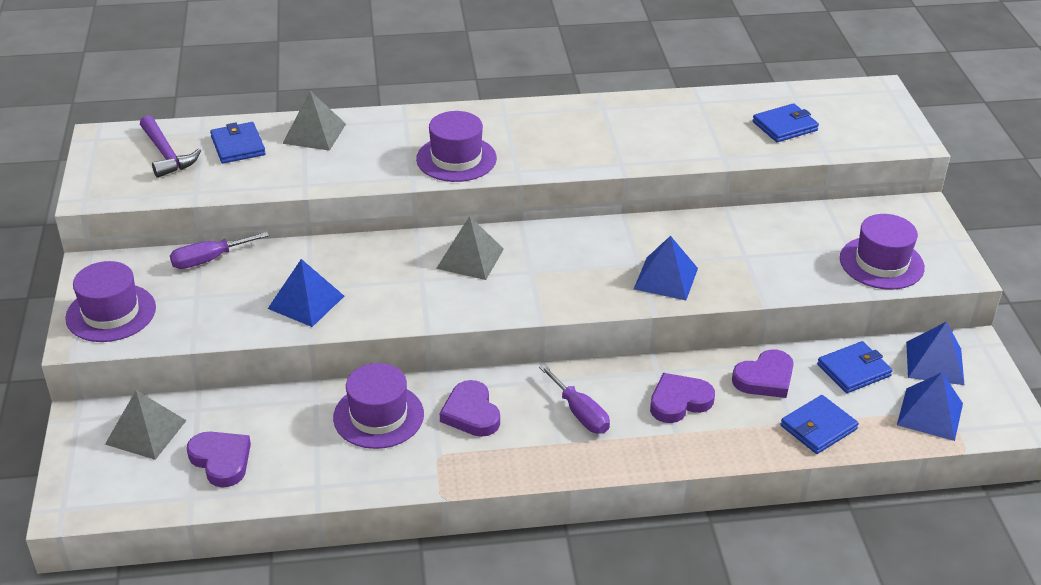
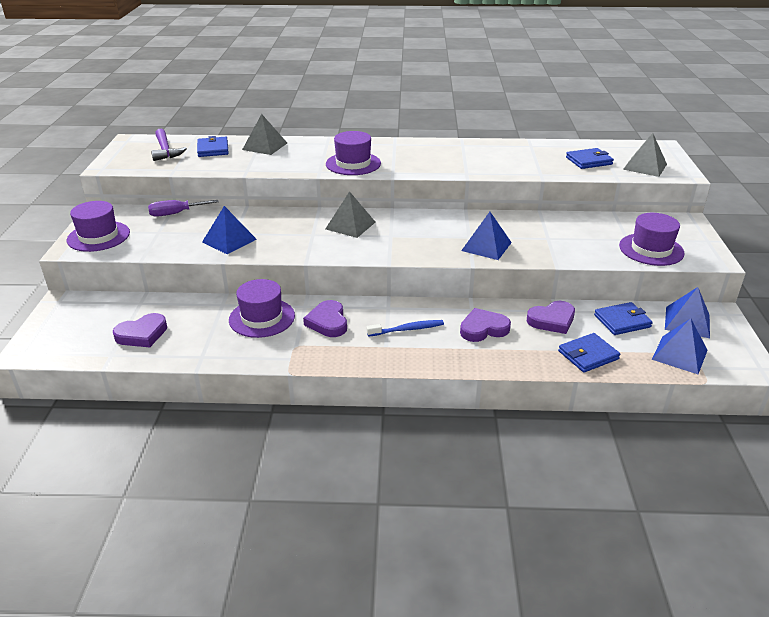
camera: 10 degrees right, 5 degrees down
grey pyramid [105,390,187,460] -> grey pyramid moved to [623,133,667,177]
purple heart [187,432,251,488] -> purple heart turned 90 degrees clockwise [113,313,167,347]
purple screwdriver [539,364,610,434] -> blue toothbrush [366,320,444,337]

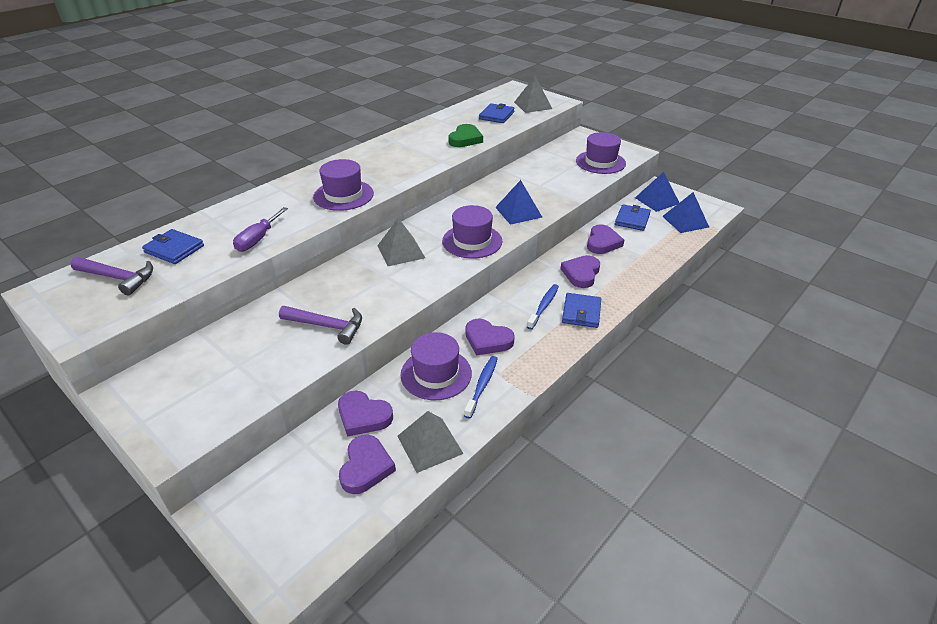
camera: 50 degrees left, 5 degrees up
purple hat [67,201,130,252] -> purple hat moved to [442,205,502,259]
purple screwdriver [148,200,219,217] -> purple screwdriver moved to [233,207,288,252]
blue pyramid [202,206,257,254] -> purple hammer [279,306,362,345]
grey pyramid [242,114,287,155] -> grey pyramid moved to [397,411,464,473]
blue wallet [558,333,620,372] -> blue wallet moved to [562,293,601,328]
none -> purple heart [338,391,393,437]
none -> green heart [449,124,483,147]
none -> blue toothbrush [464,356,498,419]

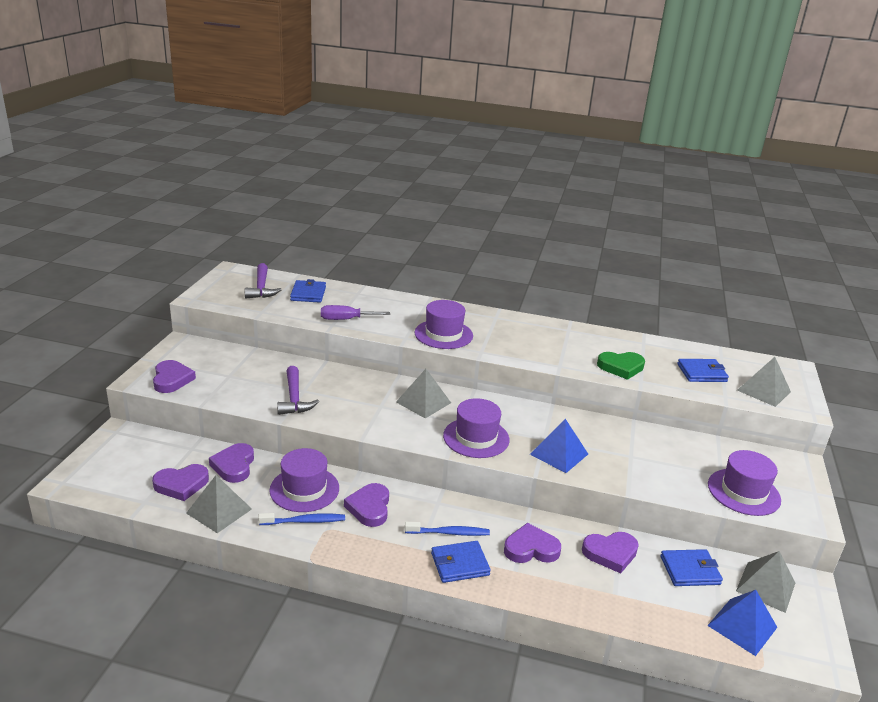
camera: 60 degrees right, 10 degrees down
blue pyramid [635,172,680,212] -> grey pyramid [736,551,795,613]
none -> purple heart [153,360,196,393]

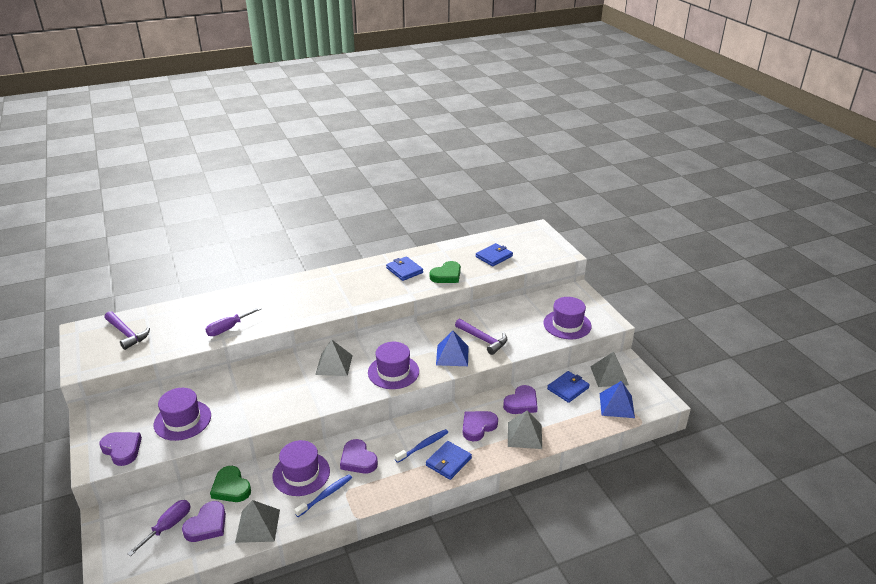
camera: 35 degrees left, 5 degrees up
purple heart [209,443,254,483] -> green heart [210,466,251,502]
purple hammer [277,366,319,415] -> purple hammer moved to [455,319,507,355]
blue wallet [290,279,326,303] -> blue wallet moved to [386,256,423,281]
purple hat [415,300,473,349] -> purple hat moved to [154,388,211,441]
grey pyramid [737,357,791,407] -> grey pyramid moved to [508,411,542,449]
none -> purple screwdriver [127,500,191,556]

